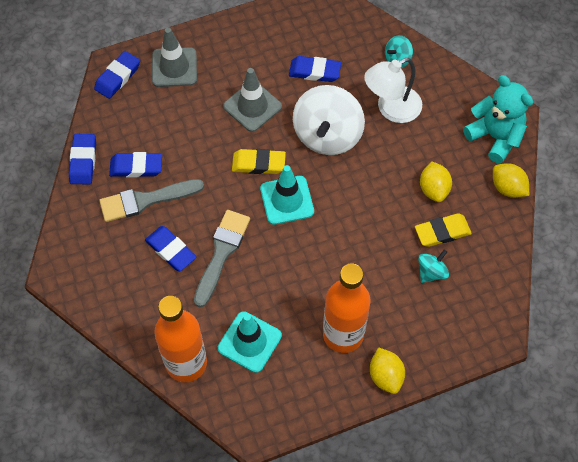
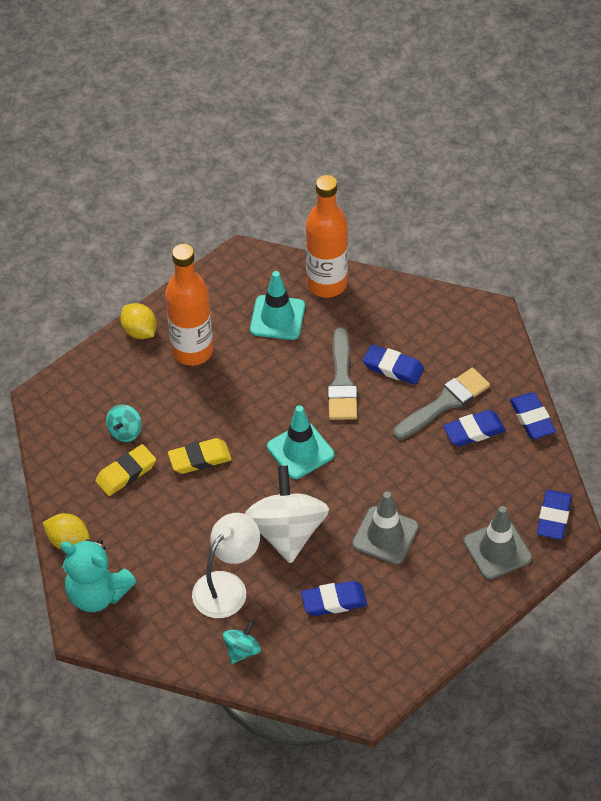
camera: 160 degrees right, 10 degrees down
yellow eraser [232,149,286,174] -> yellow eraser moved to [168,438,232,474]
yellow lemon [420,162,452,202] -> none

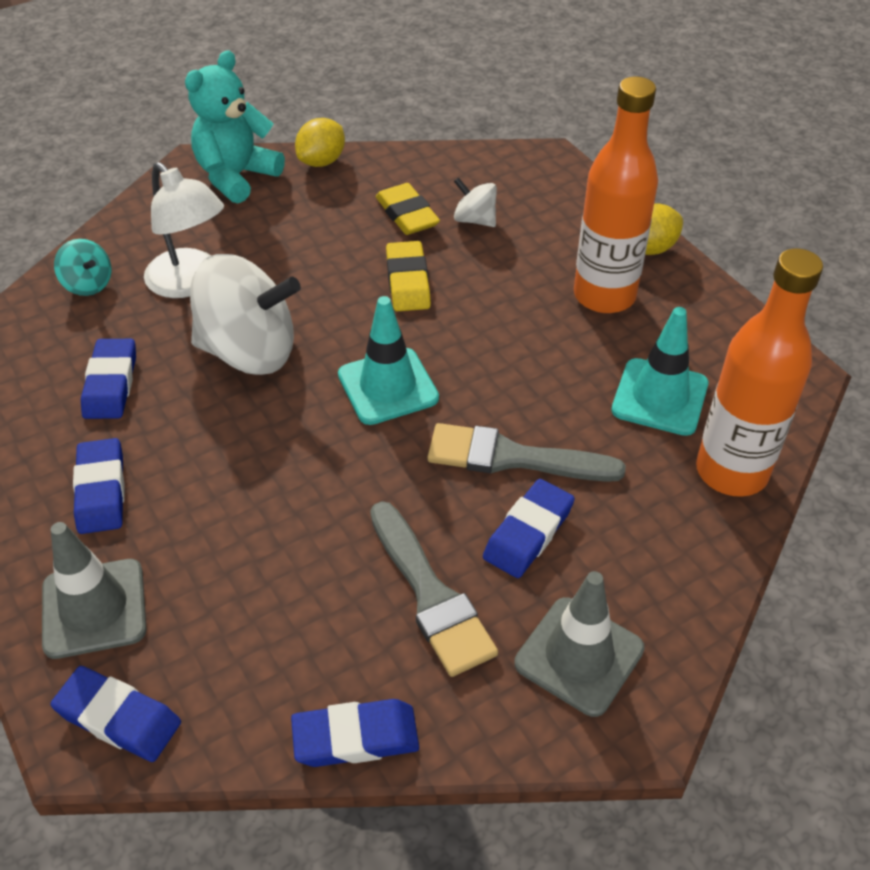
camera: 100 degrees right, 5 degrees down
turquoise spinning top [106,404,142,442] -> white spinning top [454,177,497,227]
grey traffic cone [352,491,419,565] -> grey traffic cone moved to [514,571,645,717]
blue eraser [443,410,506,447] -> blue eraser moved to [73,438,124,534]

